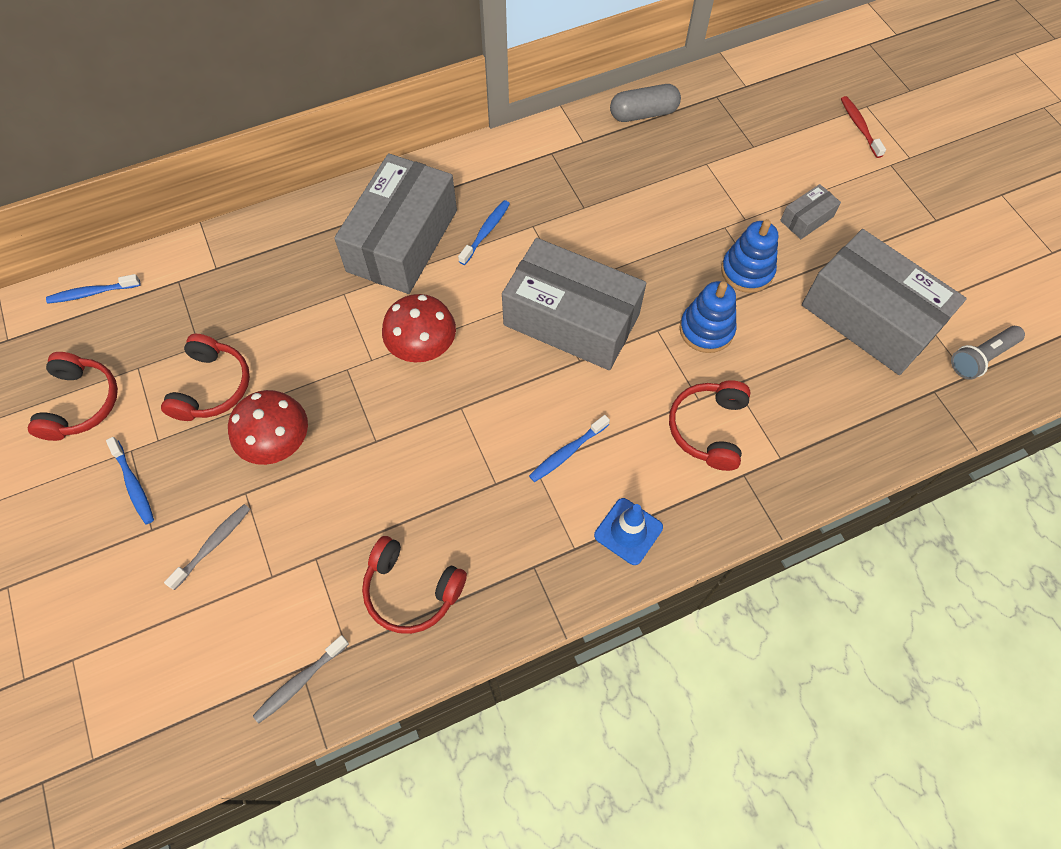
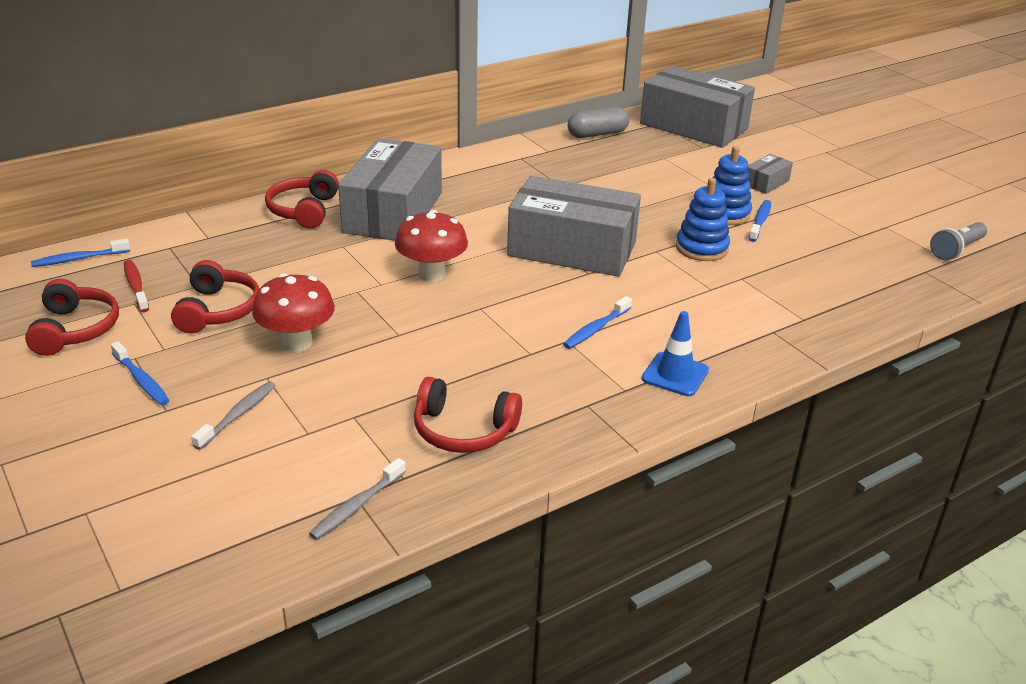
camera: 10 degrees left, 30 degrees down
blue toothbrush [458,200,510,265] -> blue toothbrush moved to [748,200,771,242]
red headphones [669,380,751,471] -> red headphones moved to [265,170,339,229]
grey box [802,229,967,375] -> grey box moved to [640,65,755,148]
red toothbrush [841,96,886,158] -> red toothbrush moved to [124,260,149,312]

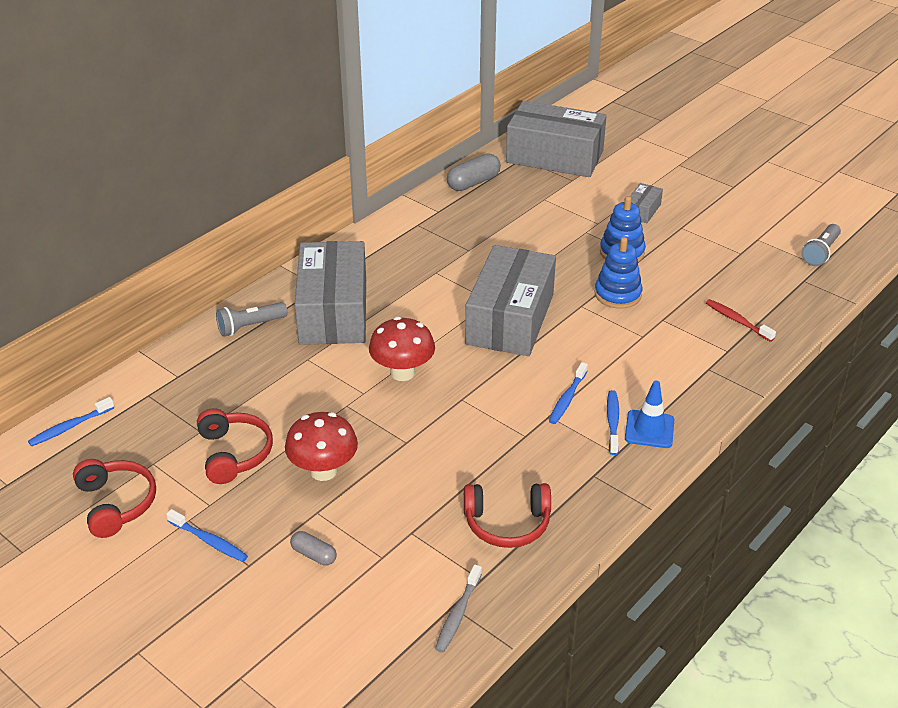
camera: 15 degrees left, 5 degrees up
red toothbrush [124,260,149,312] -> red toothbrush moved to [706,299,776,342]
grey toothbrush [191,381,276,450] -> grey capsule [290,531,337,566]
red headphones [265,170,339,229] -> grey flashlight [216,302,288,337]
grey box [507,176,641,277] -> grey box turned 75 degrees counterclockwise [465,245,556,356]
blue toothbrush [748,200,771,242] -> blue toothbrush moved to [607,390,619,455]

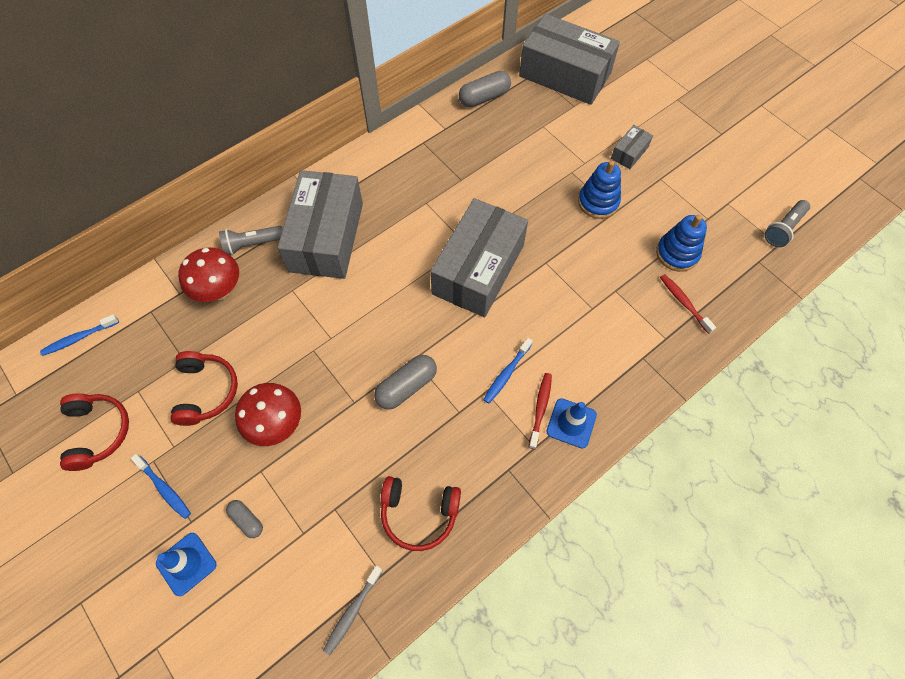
camera: 10 degrees right, 25 degrees up
red mushroom [369,317,435,381] -> red mushroom moved to [178,247,239,302]
blue stacking toy [595,237,642,309] -> blue stacking toy moved to [656,215,707,272]
blue toothbrush [607,390,619,455] -> red toothbrush [529,373,552,449]
none -> blue traffic cone [156,533,216,596]
none -> grey capsule [374,355,437,410]

